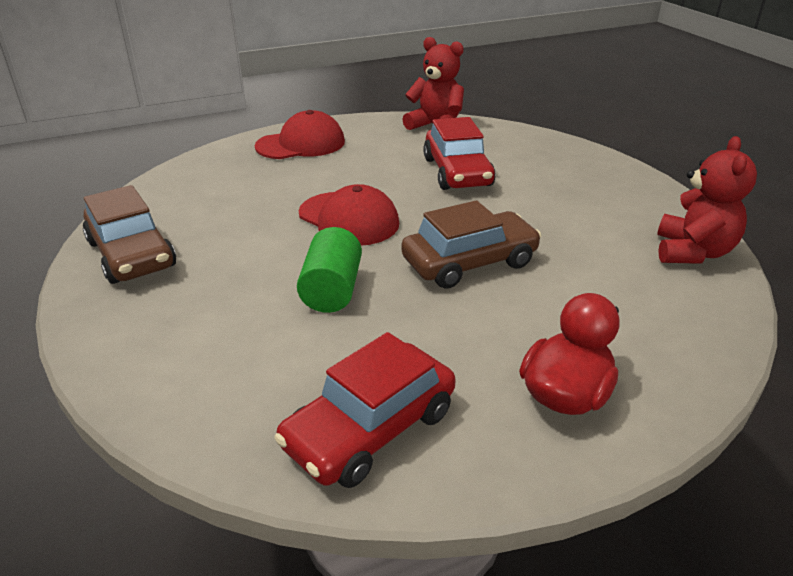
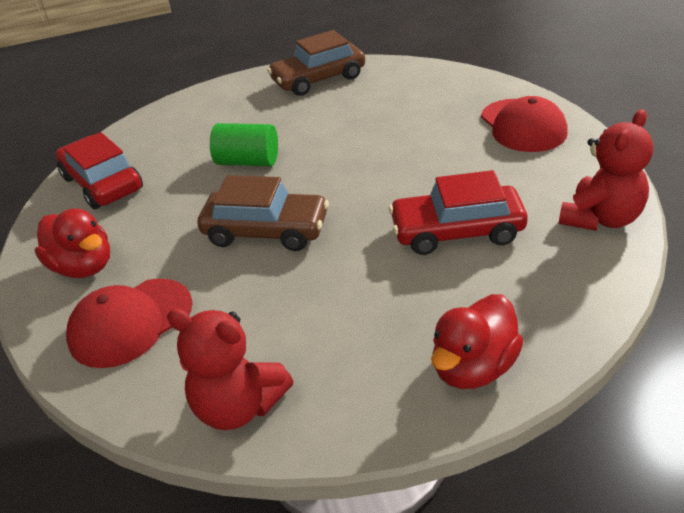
camera: 100 degrees right, 5 degrees up
red cap [299,184,399,246] -> red cap moved to [66,278,193,368]
brown car [401,200,541,289] -> brown car turned 60 degrees counterclockwise [197,175,329,251]
none -> red duck [431,294,524,389]

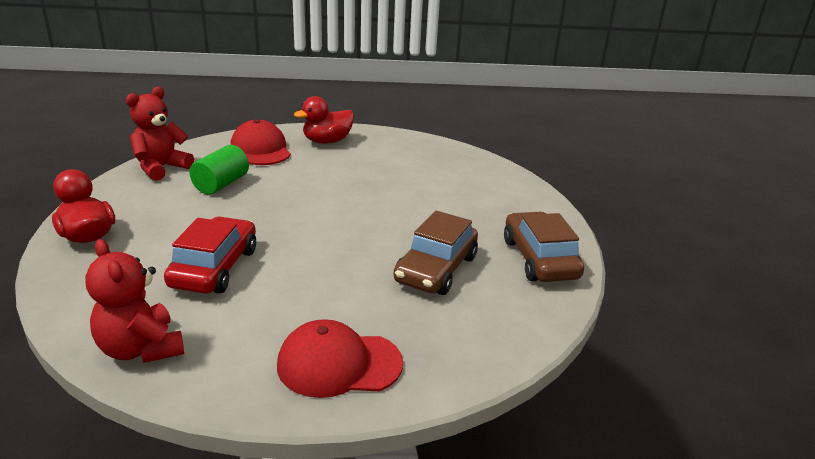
camera: 100 degrees right, 10 degrees down
red car [55,132,143,209] -> none
brown car [197,175,329,251] -> brown car moved to [394,211,478,295]
green cylinder [210,123,278,166] -> green cylinder moved to [189,145,249,195]

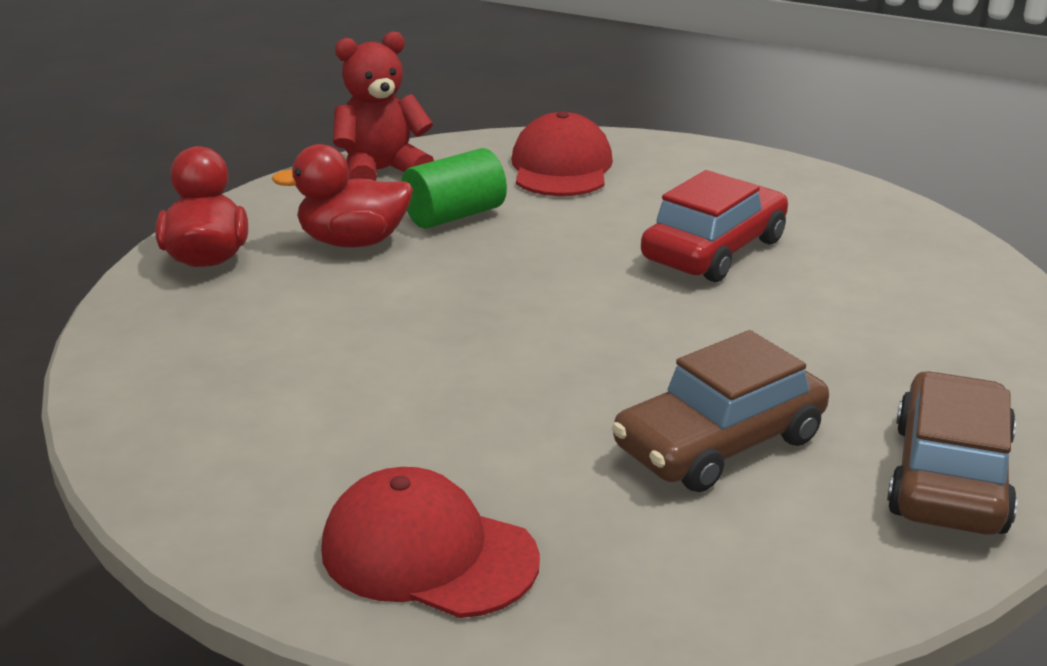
camera: 30 degrees right, 0 degrees up
red teddy bear [85,239,184,363] -> none
red car [164,217,256,294] -> red car moved to [641,170,788,282]
red duck [294,96,354,144] -> red duck moved to [271,144,413,247]

